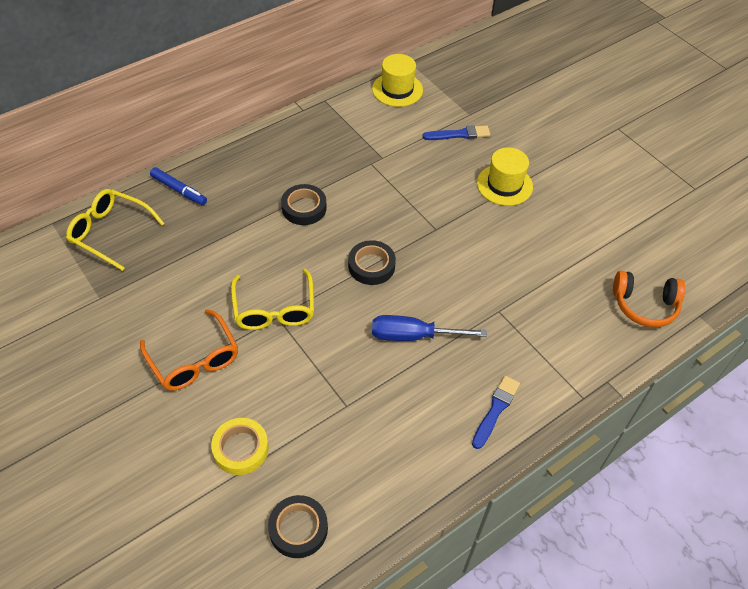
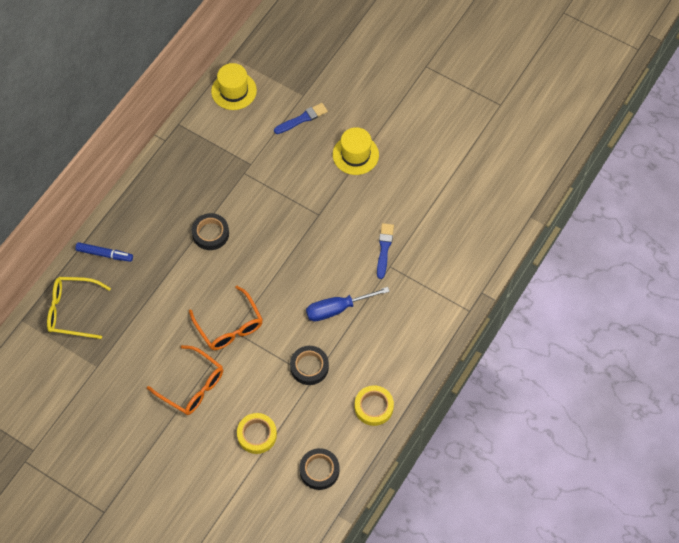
camera: 20 degrees left, 10 degrees up
yellow glasses [231,268,314,330] -> orange glasses [189,286,263,350]
black tape [348,240,396,285] -> black tape moved to [290,346,329,385]
blue brush [472,376,520,449] -> blue brush moved to [377,223,394,279]
orange headphones [613,271,685,327] -> none
none -> yellow tape [355,385,394,426]

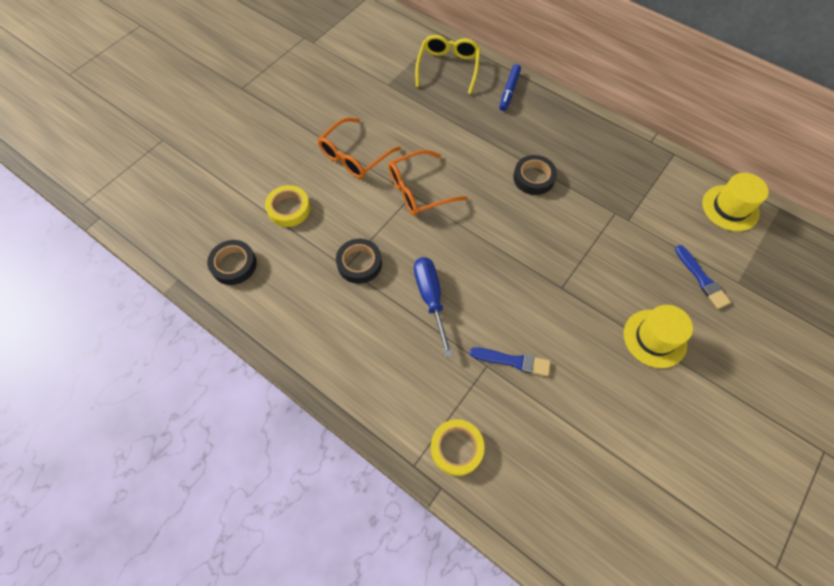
camera: 95 degrees right, 0 degrees up
yellow tape [355,385,394,426] -> yellow tape moved to [431,419,485,476]

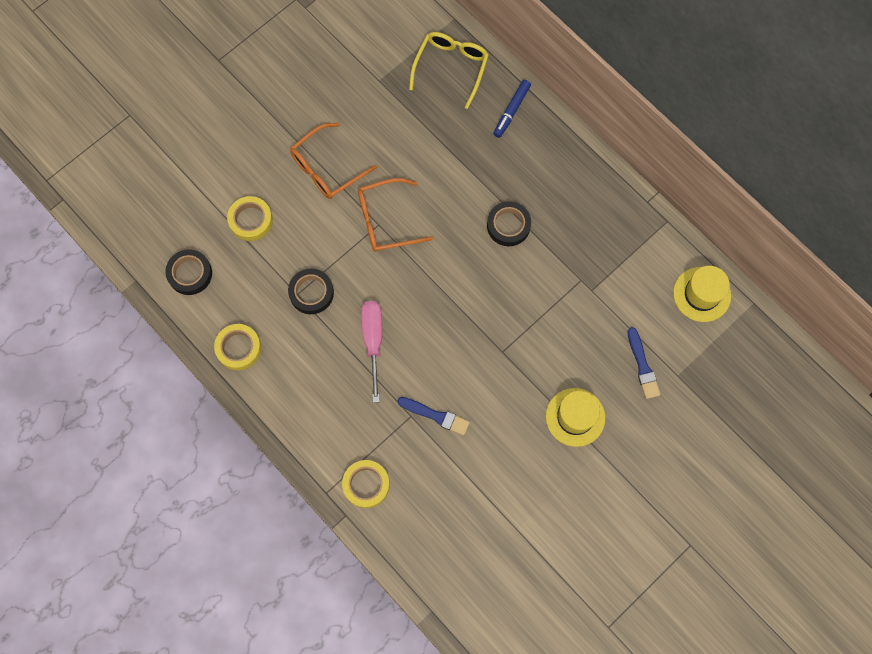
camera: 10 degrees right, 10 degrees up
blue screwdriver [414,257,453,357] -> pink screwdriver [361,301,382,403]
none -> yellow tape [214,324,261,370]

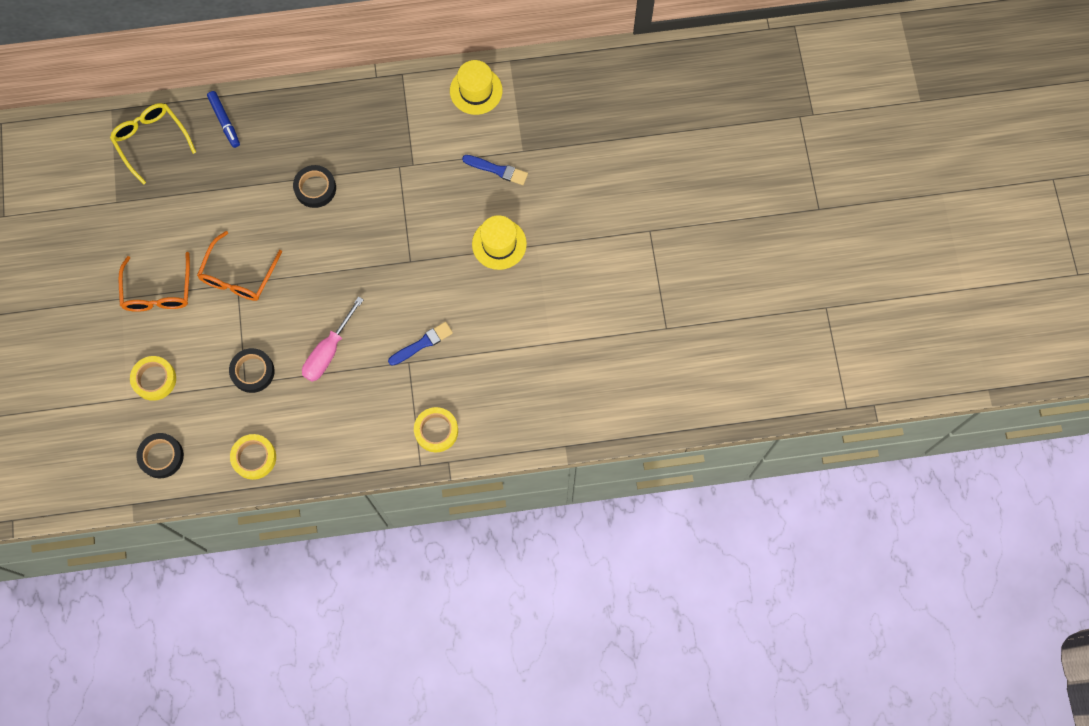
camera: 55 degrees left, 0 degrees up
pink screwdriver [361,301,382,403] -> pink screwdriver turned 90 degrees counterclockwise [302,296,364,382]

